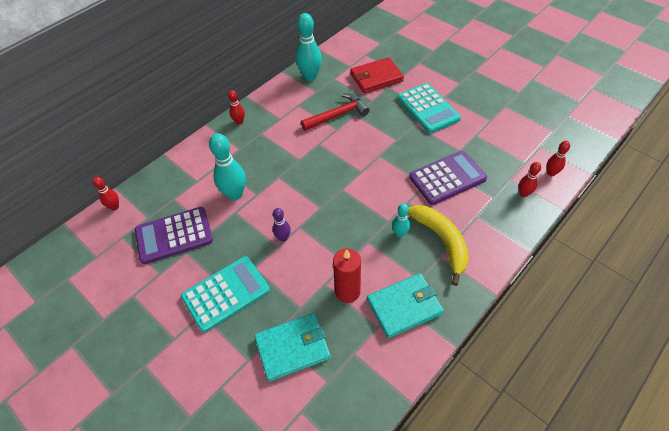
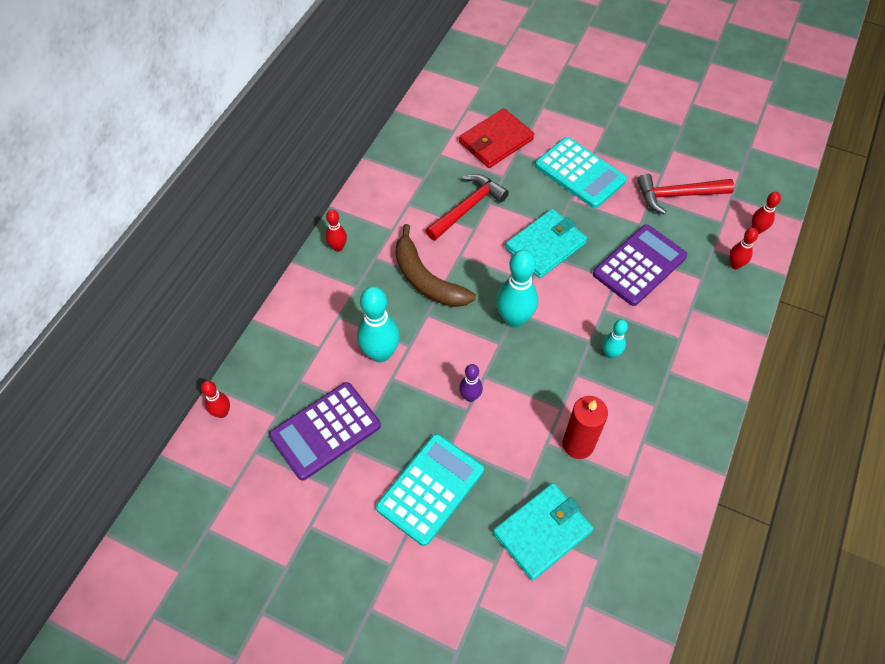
camera: 20 degrees left, 5 degrees up
turquoise bowling pin [296,13,322,81] -> turquoise bowling pin moved to [496,250,538,328]
turquoise wallet [367,273,444,339] -> turquoise wallet moved to [505,209,587,278]
yellow banana [408,205,469,286] -> none
none -> brown banana [395,224,476,307]
none -> red hammer [637,174,734,215]

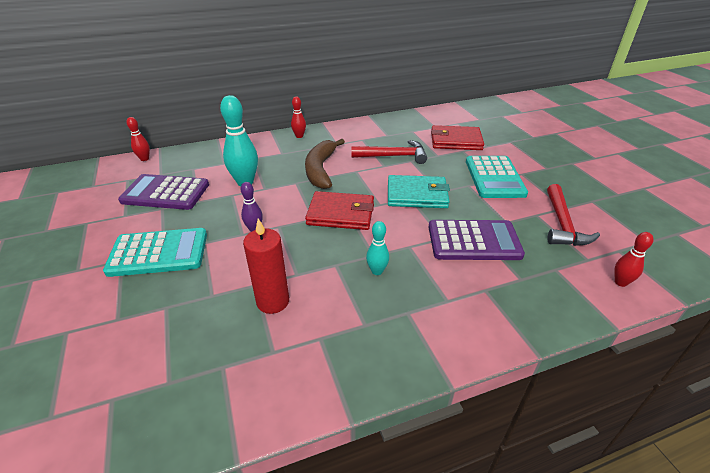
camera: 45 degrees right, 20 degrees down
turquoise wallet [493,483,594,581] -> none
turquoise bowling pin [496,250,538,328] -> red wallet [305,191,374,230]
red hammer [637,174,734,215] -> red hammer turned 120 degrees counterclockwise [547,184,600,246]
red bowling pin [729,228,758,269] -> none

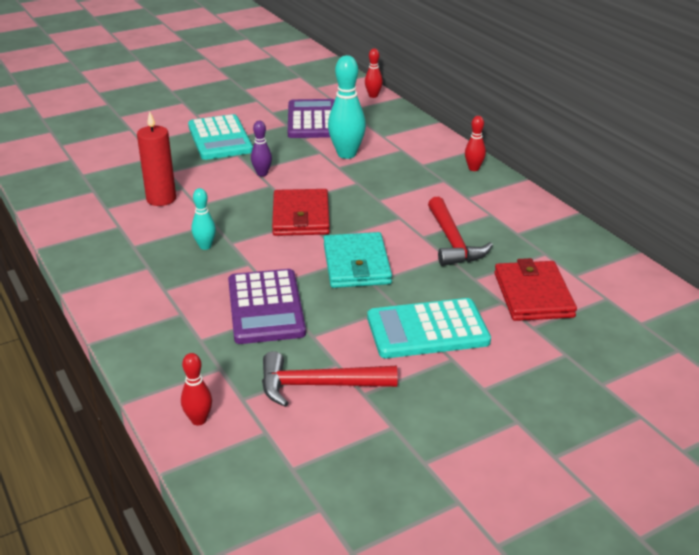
camera: 80 degrees right, 5 degrees down
brown banana [305,139,345,189] -> none

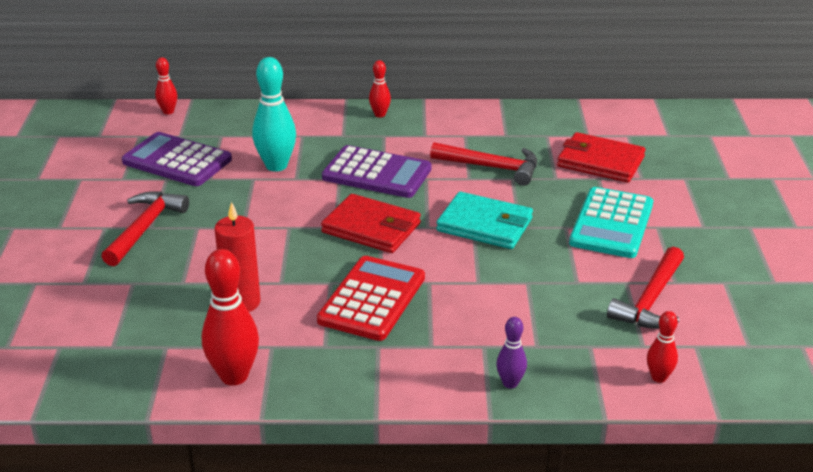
camera: 60 degrees left, 0 degrees up
turquoise calculator [188,114,253,160] -> red hammer [101,191,189,266]
turquoise bowling pin [191,188,216,250] -> red calculator [317,256,425,341]
purple calculator [228,269,306,344] -> purple calculator moved to [322,145,432,198]
purple bowling pin [251,121,272,177] -> purple bowling pin moved to [496,317,527,389]
none -> red bowling pin [202,249,259,386]

